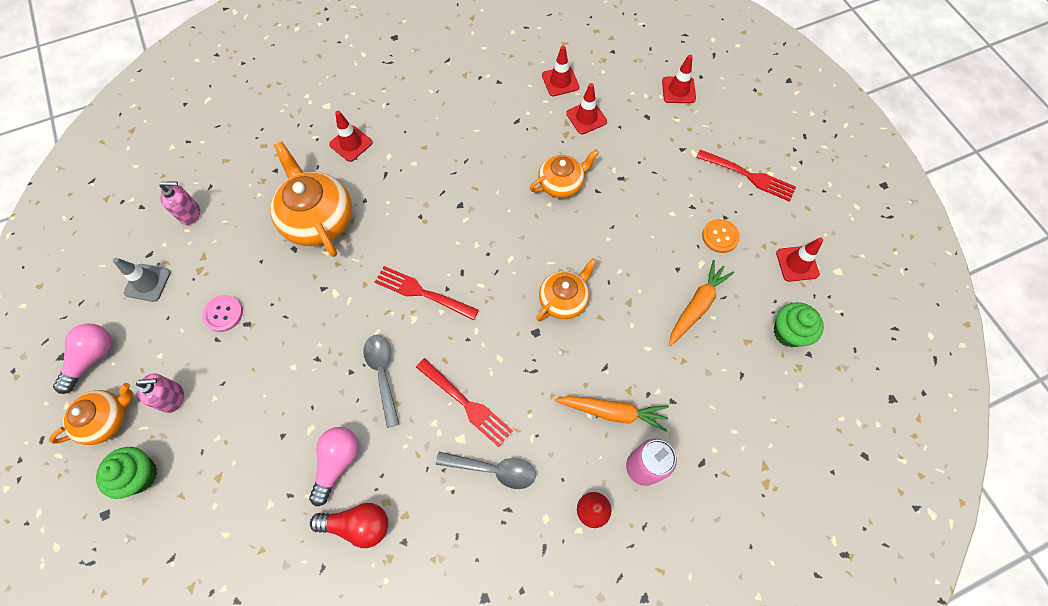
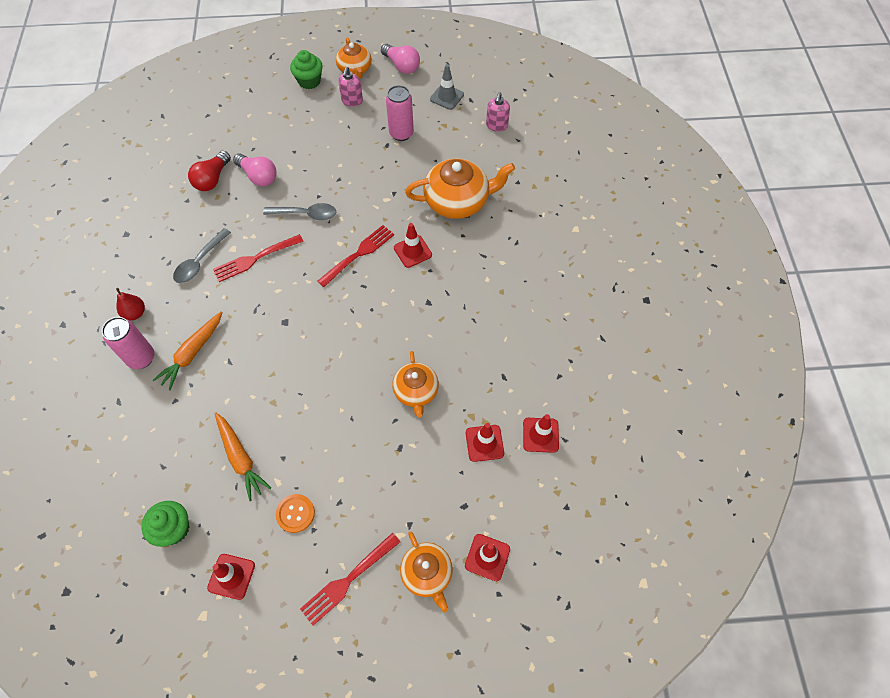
camera: 110 degrees right, 5 degrees down
pink button [202,295,243,332] -> pink can [386,85,414,141]
red traffic cone [329,111,373,162] -> red traffic cone moved to [394,223,432,268]
orange teapot [536,258,597,321] -> orange teapot moved to [400,532,453,612]

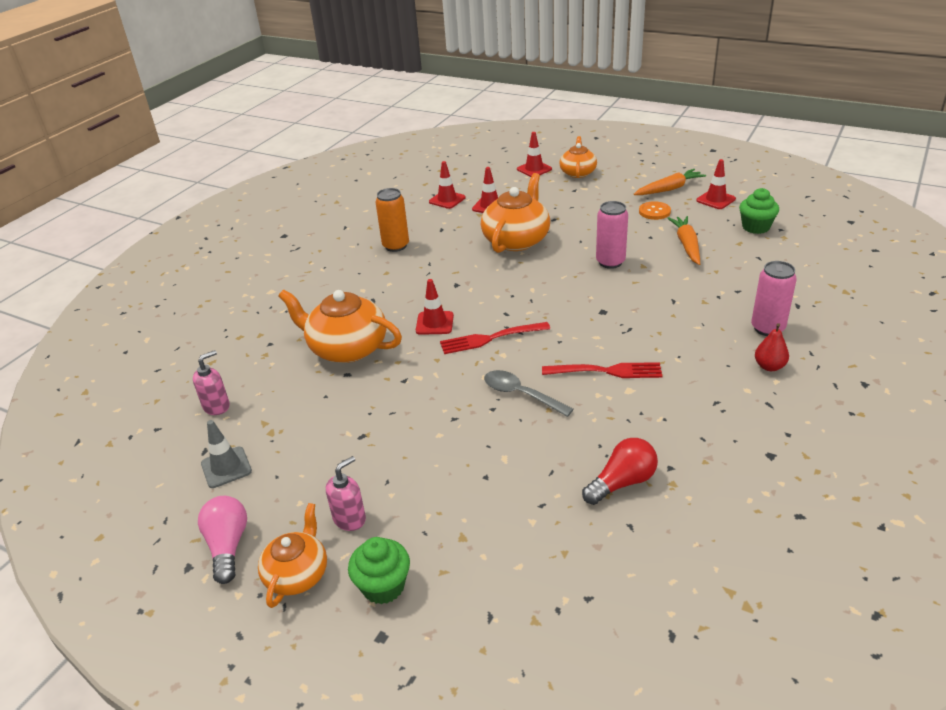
camera: 145 degrees left, 25 degrees down
orange carrot [153,311,222,390] -> orange carrot moved to [634,169,706,195]
grey spoon [173,228,231,283] -> none
pink light bulb [233,153,277,186] -> none
red fork [300,533,400,626] -> none
pink can [386,85,414,141] -> pink can moved to [596,201,628,269]
orange teapot [392,351,439,417] -> orange teapot [481,173,550,253], size x1.63
none -> orange can [375,188,409,252]

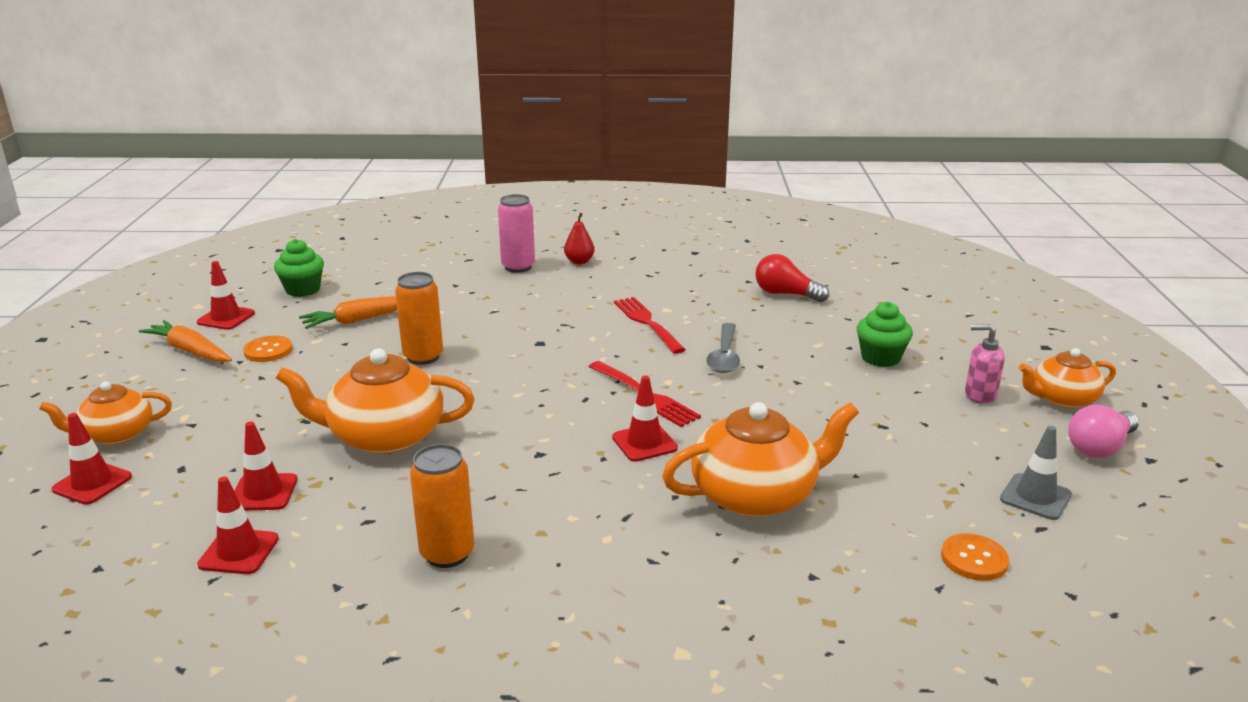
camera: 120 degrees left, 10 degrees down
pink soap dispenser [193,350,230,415] -> orange button [941,533,1009,581]
orange teapot [278,290,402,363] -> orange teapot turned 105 degrees counterclockwise [662,402,859,517]
green cupcake [348,537,410,604] -> green cupcake moved to [857,302,913,367]
pink can [596,201,628,269] -> orange can [395,272,443,365]

